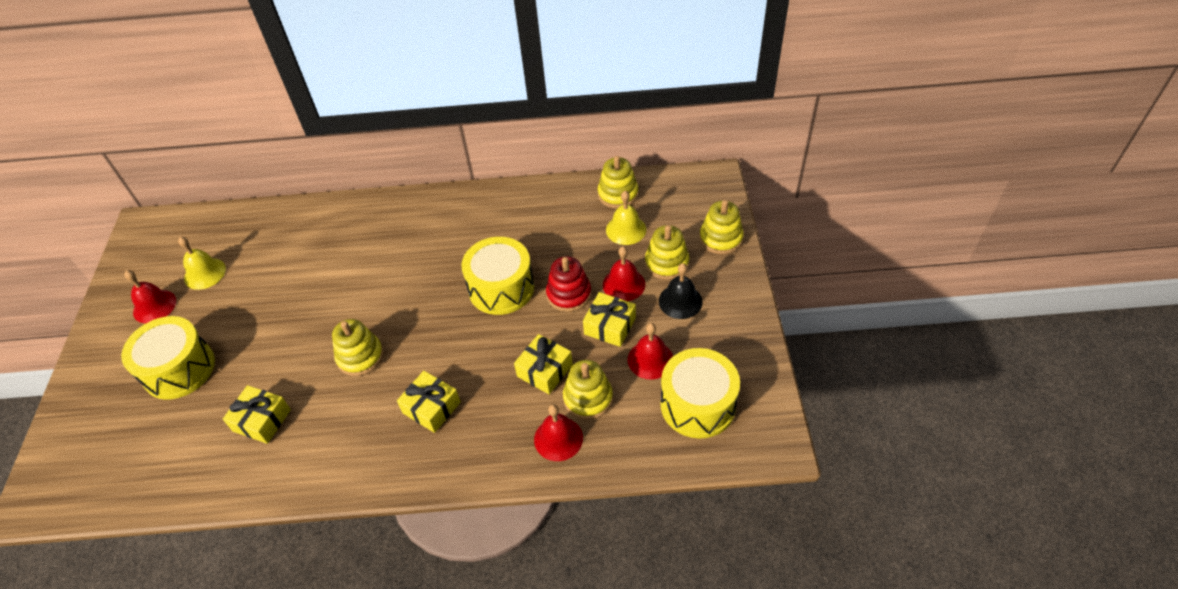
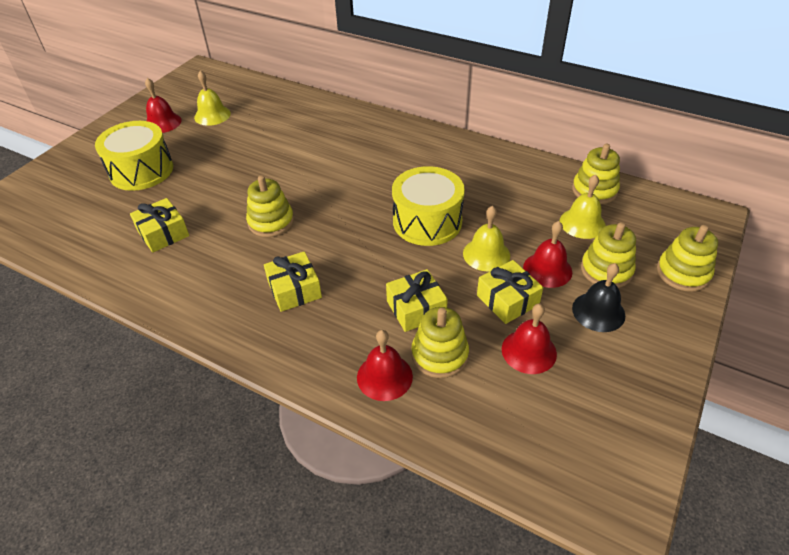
camera: 30 degrees right, 5 degrees down
red stacking toy [546,256,591,312] -> yellow bell [463,206,510,271]
yellow drum [660,348,740,438] -> none

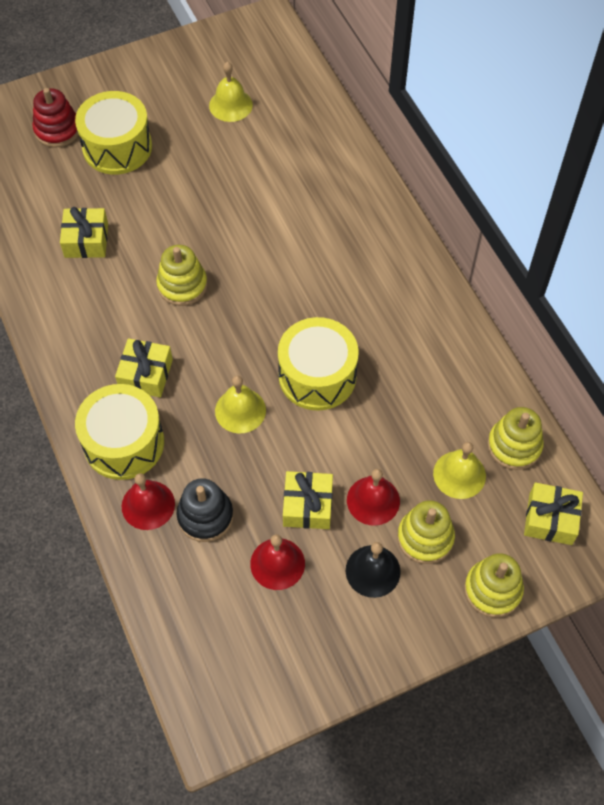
camera: 35 degrees right, 15 degrees up
red bell [145,78,182,133] -> none
yellow gift [386,269,448,332] -> yellow gift moved to [524,483,583,545]
yellow stacking toy [412,307,469,378] -> black stacking toy [177,478,234,542]
yellow bell [463,206,510,271] -> yellow bell moved to [215,375,266,433]
none -> red stacking toy [32,88,79,148]
none -> yellow drum [75,384,164,480]

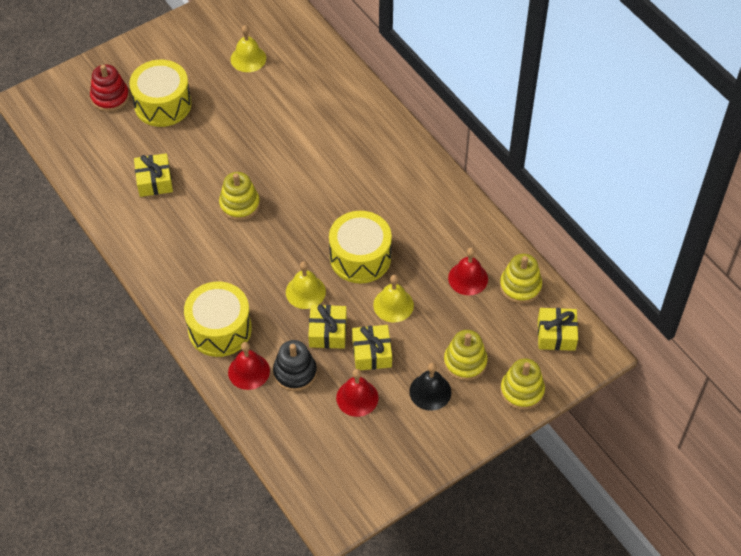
camera: 10 degrees left, 5 degrees down
yellow gift [115,338,173,398] -> yellow gift moved to [308,305,347,349]
red bell [347,469,400,526] -> red bell moved to [448,248,488,295]
yellow bell [433,442,486,499] -> yellow bell moved to [373,275,414,323]

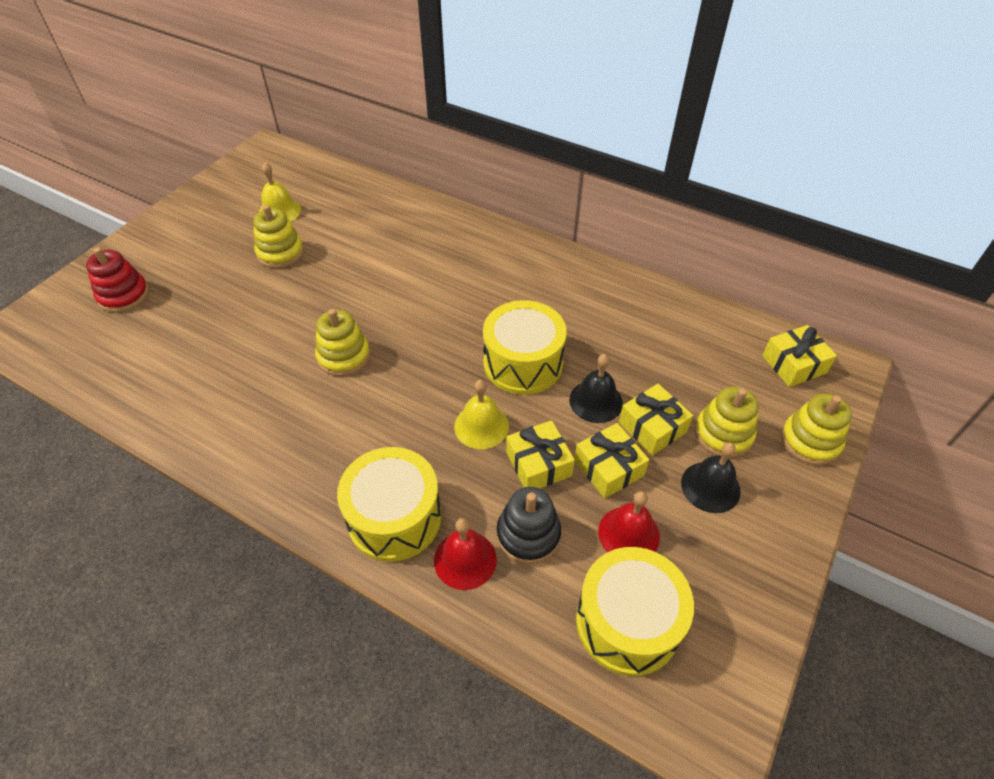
camera: 25 degrees left, 5 degrees down
yellow drum [129,60,192,127] -> yellow drum moved to [576,547,694,676]
yellow gift [134,153,173,197] -> yellow gift moved to [619,384,693,455]
yellow bell [373,275,414,323] -> black bell [569,354,623,423]
red bell [448,248,488,295] -> none
yellow stacking toy [500,254,542,304] -> yellow stacking toy moved to [253,205,304,268]

